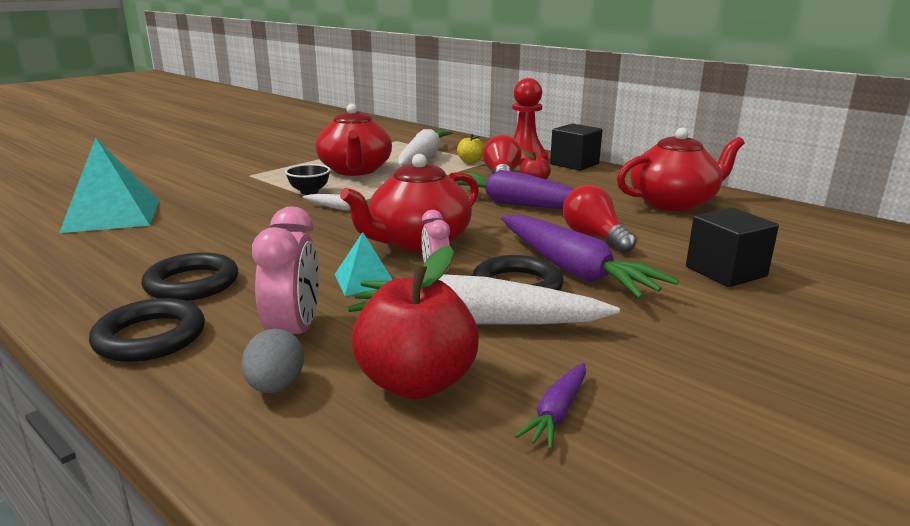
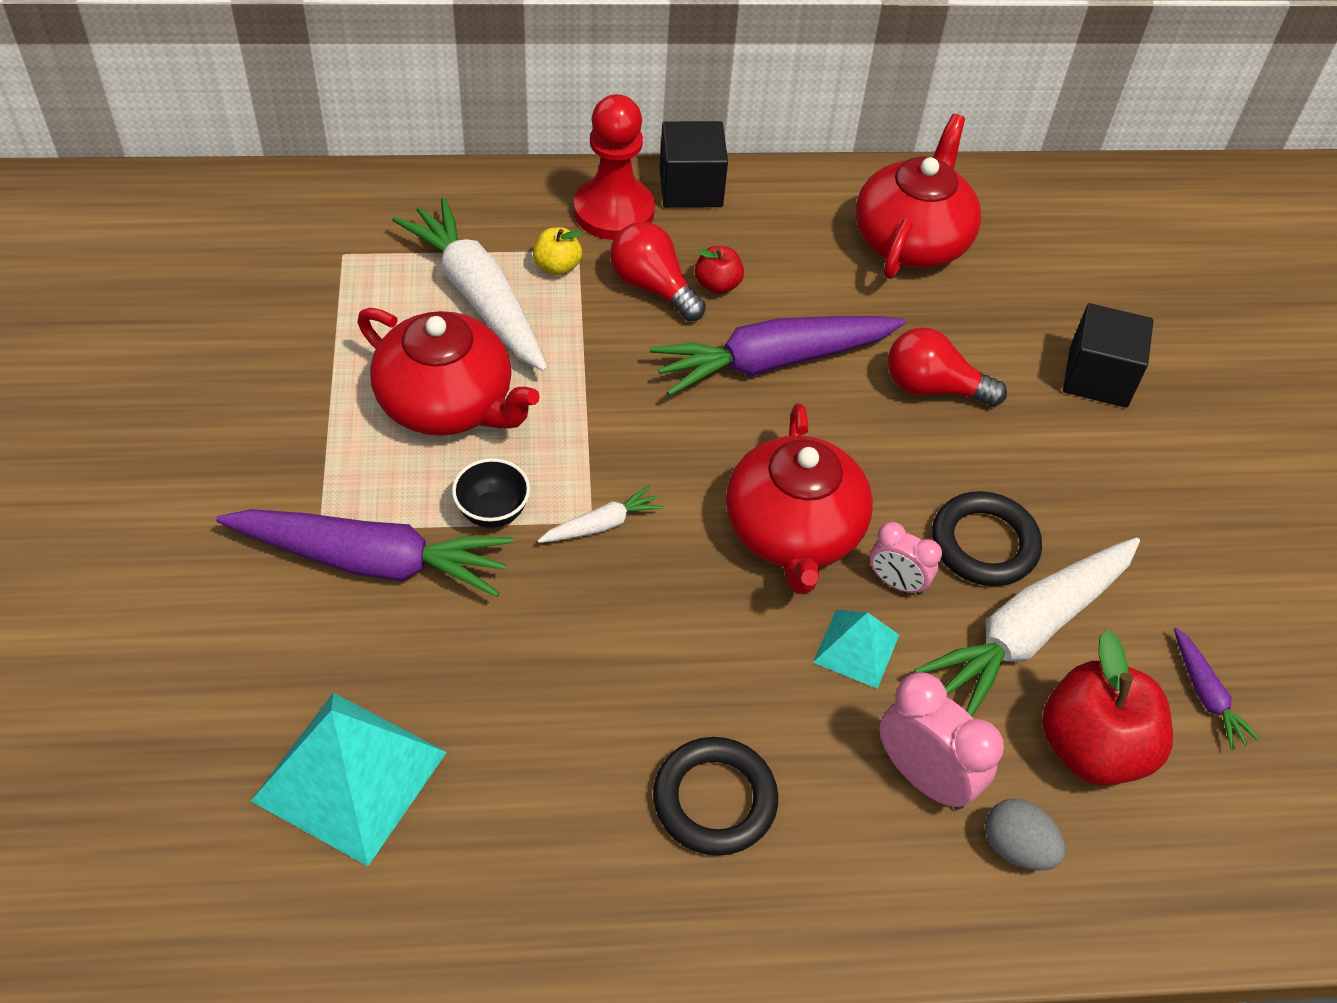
camera: 50 degrees left, 30 degrees up
black ring [89,298,205,362] -> none
purple carrot [501,215,679,299] -> purple carrot moved to [216,509,513,597]

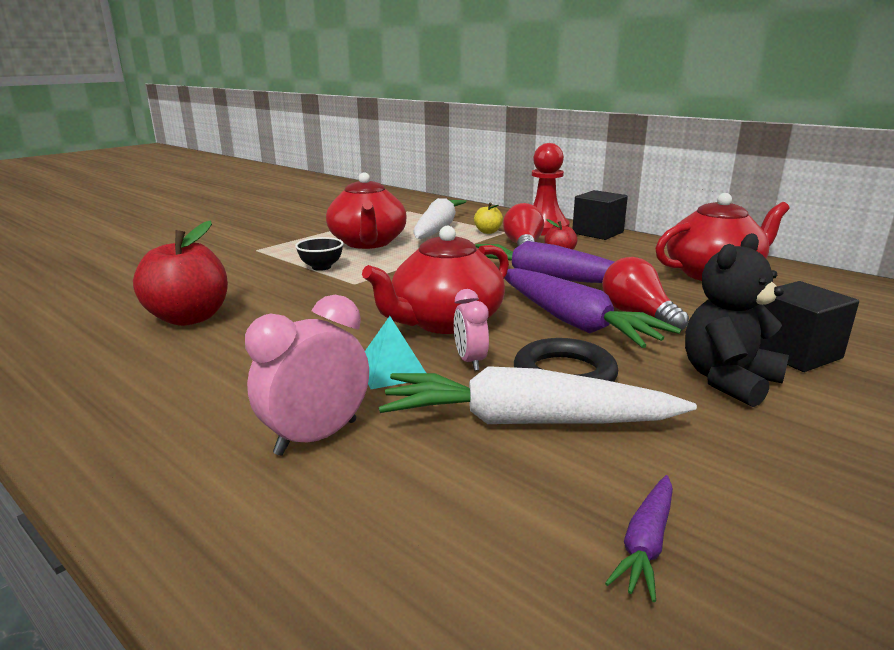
camera: 50 degrees right, 30 degrees down
purple carrot [216,509,513,597] -> purple carrot moved to [504,268,681,348]
turquoise pyramid [251,693,447,866] -> none
white carrot [538,485,663,543] -> none
black ring [653,737,778,856] -> none
pink clock [879,672,1004,810] -> pink clock turned 135 degrees counterclockwise [245,295,369,456]
grey egg [985,799,1066,871] -> none
red apple [1042,630,1173,786] -> red apple moved to [133,220,228,326]
none -> black teddy bear [685,233,789,407]

